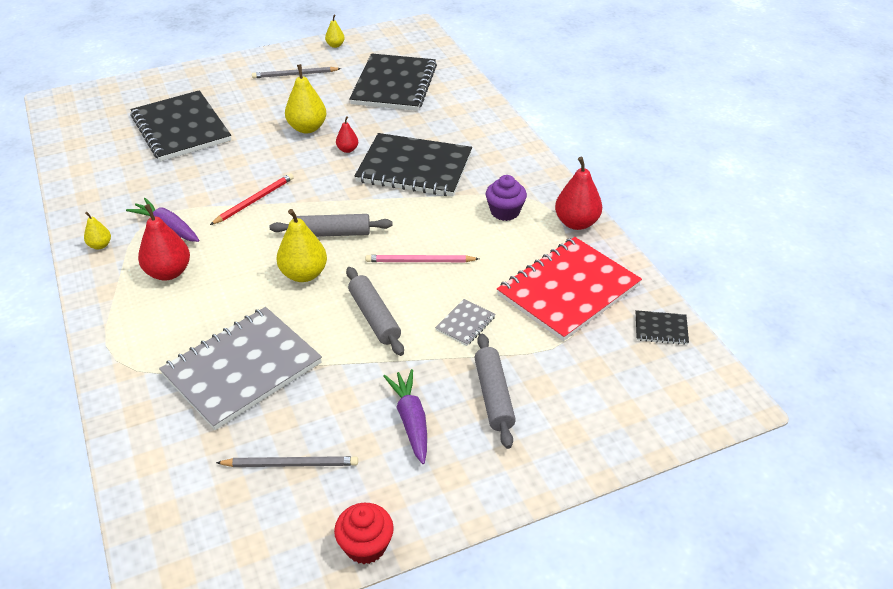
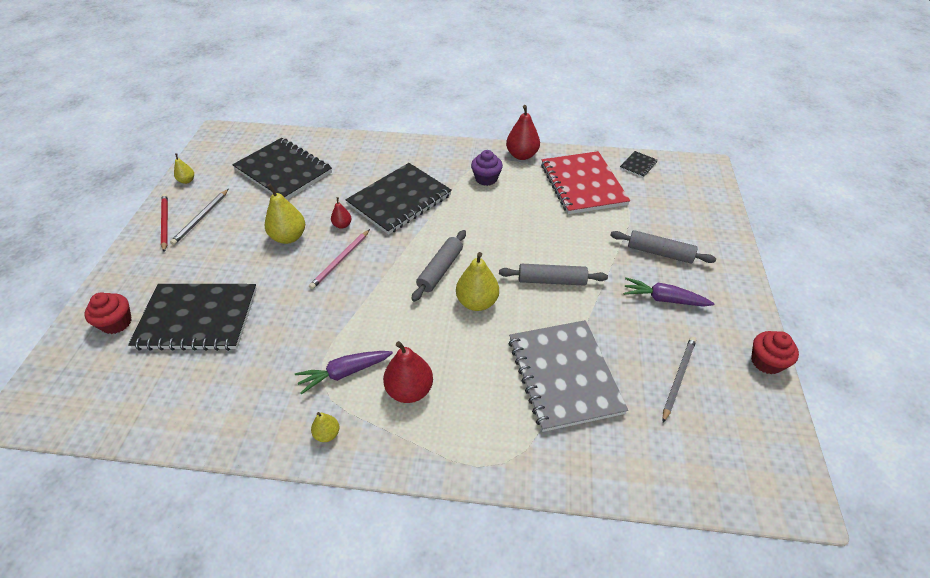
camera: 60 degrees left, 5 degrees up
red pencil [210,173,294,225] -> red pencil moved to [161,194,168,252]
pink pencil [365,255,479,262] -> pink pencil moved to [309,229,370,289]
grey notebook [435,299,496,346] -> none
none -> red cupcake [84,292,132,334]

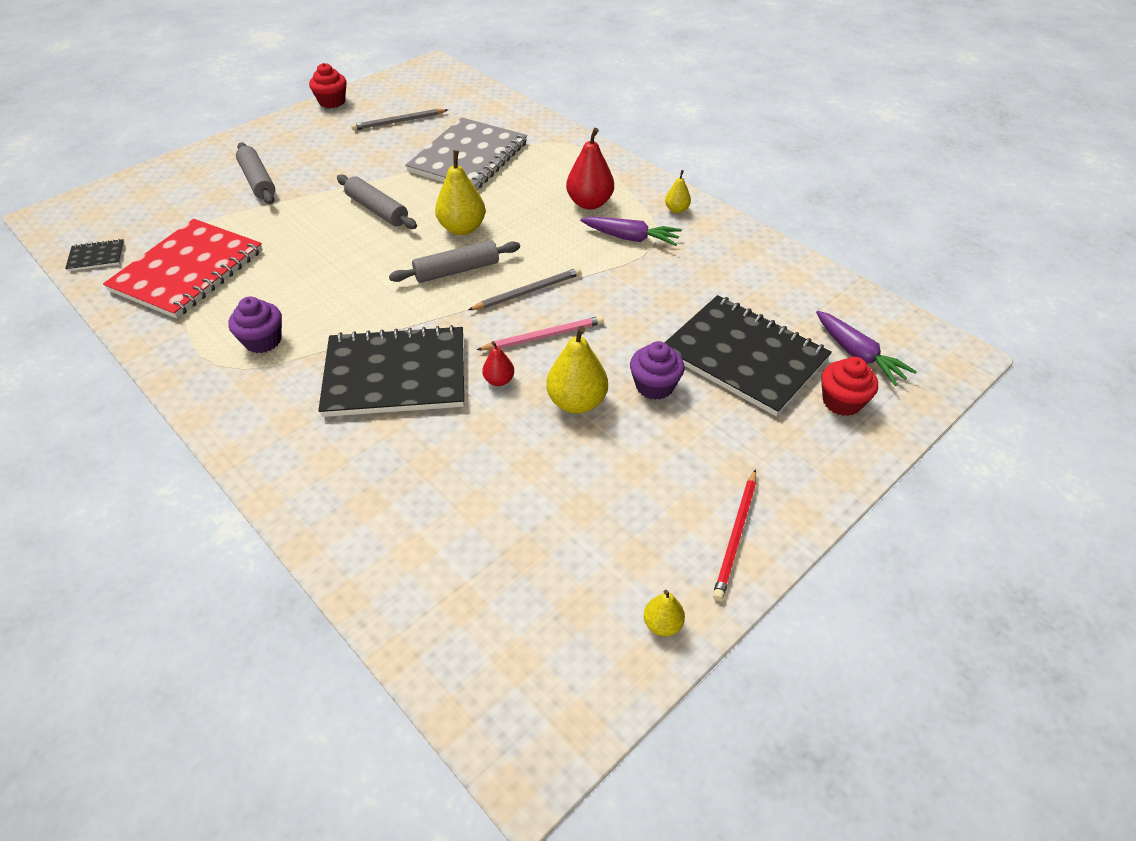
camera: 140 degrees left, 0 degrees up
grey pencil [170,189,229,245] -> grey pencil moved to [468,268,581,310]
black notebook [232,138,332,200] -> none
red pear [506,105,540,160] -> none
purple carrot [624,278,715,307] -> purple carrot moved to [816,311,917,386]
none -> purple cupcake [630,341,685,400]

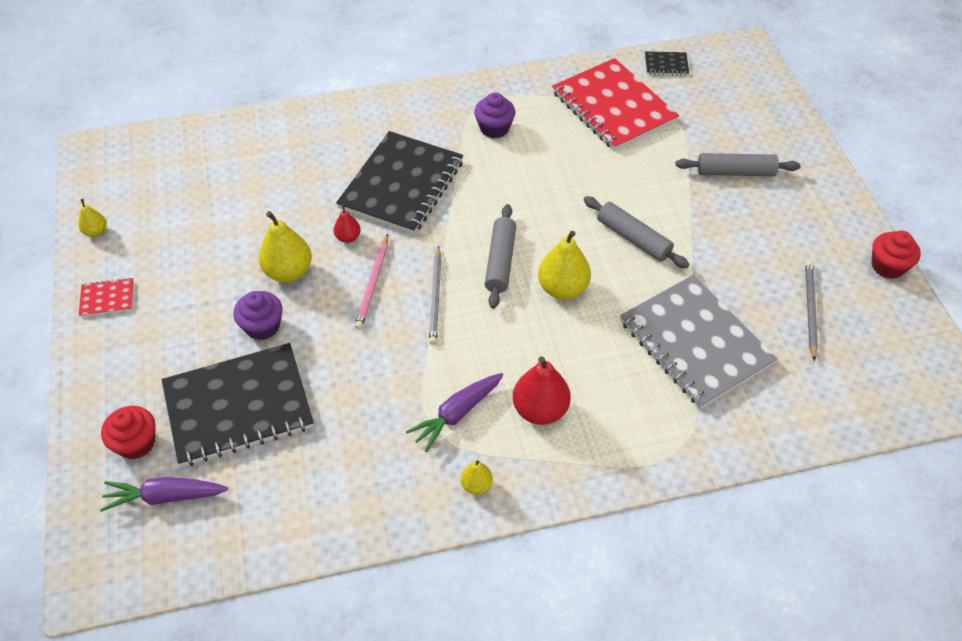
camera: 120 degrees right, 5 degrees up
black notebook [65,239,124,271] -> black notebook turned 75 degrees clockwise [645,51,689,76]
grey rolling pin [337,175,417,229] -> grey rolling pin turned 60 degrees clockwise [584,196,689,268]
red pencil [713,469,756,601] -> red notebook [79,278,134,317]

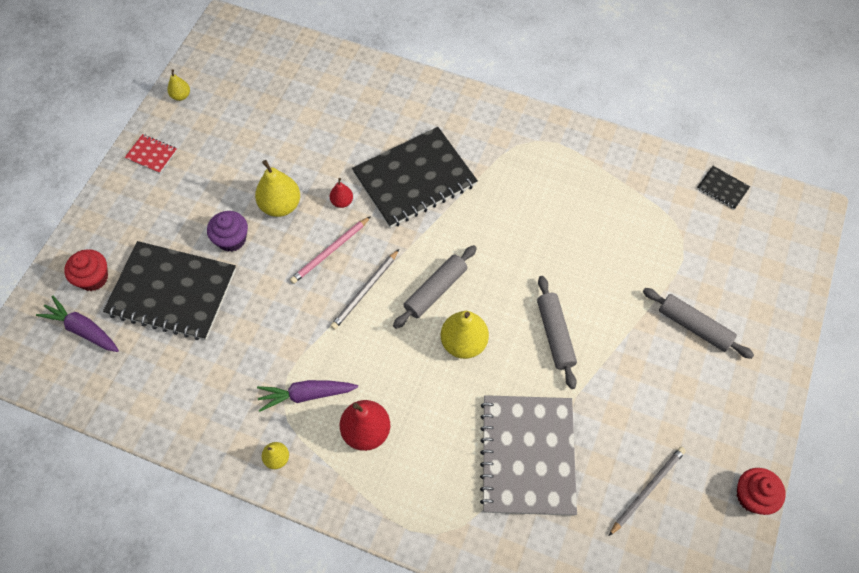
camera: 35 degrees right, 10 degrees up
purple cupcake [474,92,515,138] -> none
red notebook [552,58,679,151] -> none

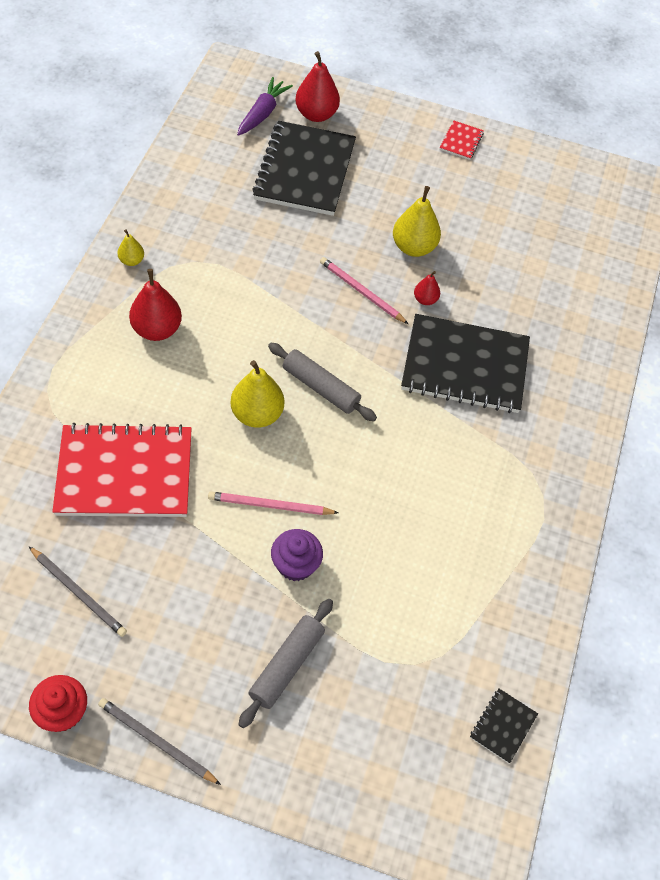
camera: 80 degrees right, 5 degrees down
red cupcake [64,249,108,291] -> red pear [295,51,340,122]
yellow pear [167,69,190,101] -> none
purple cupcake [207,211,248,252] -> purple cupcake moved to [271,529,323,581]
purple carrot [257,380,358,412] -> none
grey pencil [330,249,399,330] -> grey pencil moved to [98,698,221,785]
black notebook [352,127,478,228] -> black notebook turned 45 degrees counterclockwise [401,314,530,413]
grey notebook [480,395,577,516] -> red notebook [52,423,192,517]
grey rolling pin [537,276,577,389] -> pink pencil [208,491,338,515]

